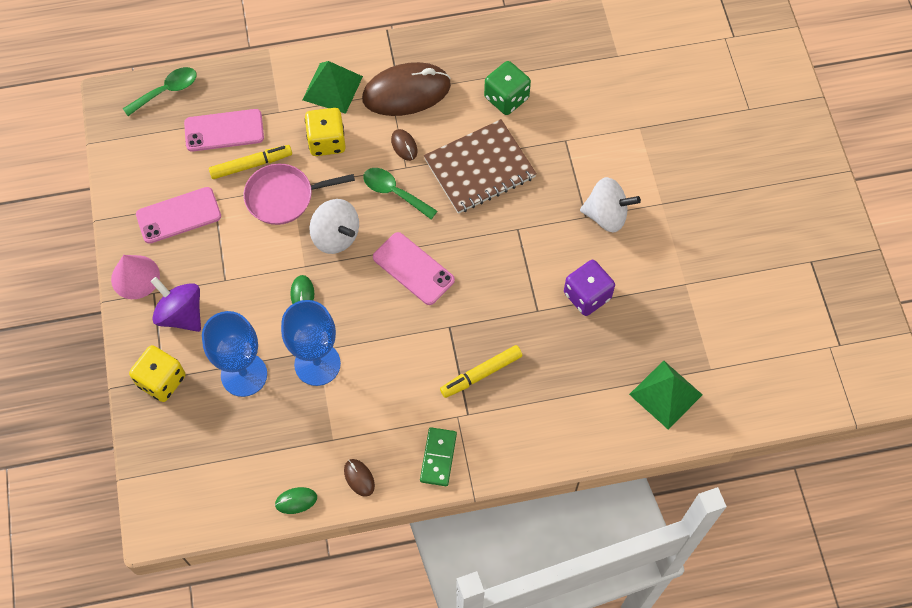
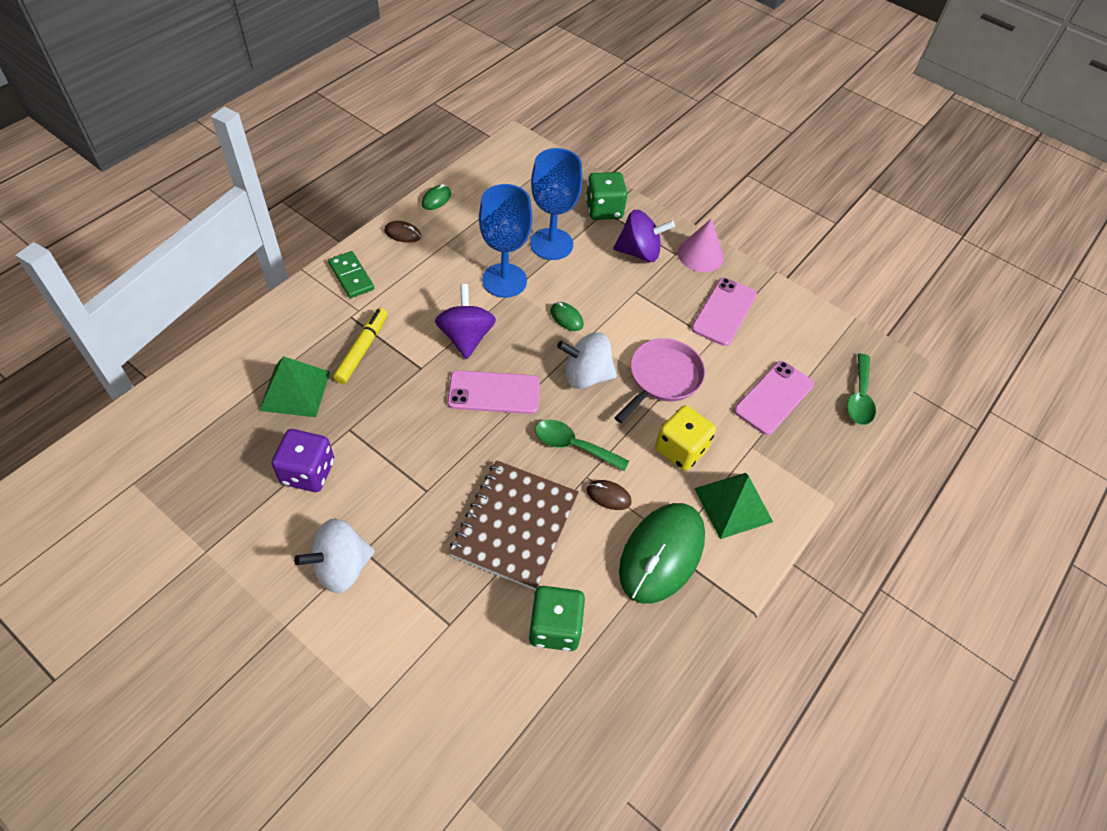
camera: 135 degrees right, 10 degrees down
yellow dice [129,345,185,402] -> green dice [586,172,627,220]
yellow marker [209,145,292,179] -> none
brown mouse [362,62,451,116] -> green mouse [619,503,705,603]
green spoon [363,168,437,219] -> green spoon turned 150 degrees counterclockwise [535,420,629,471]
green pyramid [629,360,702,429] -> green pyramid moved to [259,356,330,417]
none -> purple spinning top [435,284,496,359]

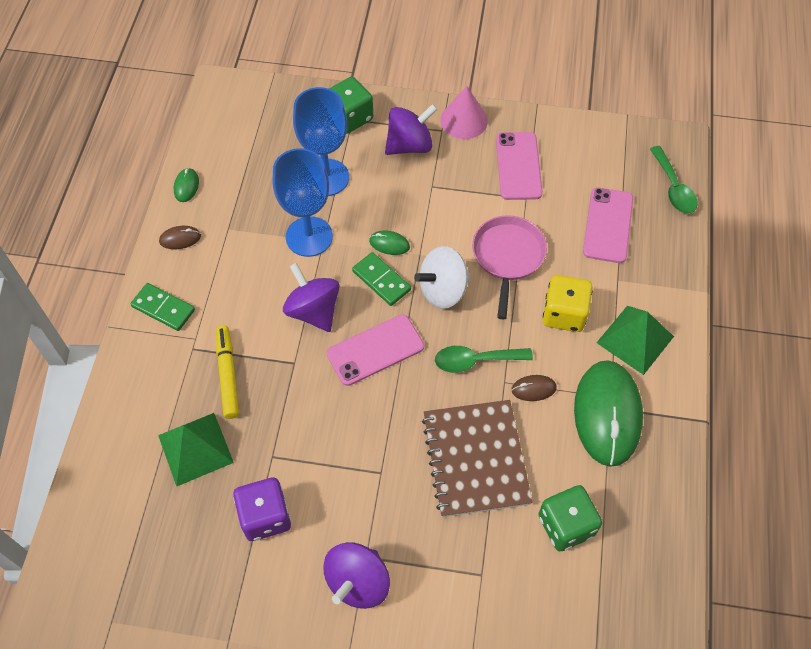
camera: 25 degrees left, 5 degrees up
white spinning top [294,518,375,593] -> purple spinning top [324,542,390,609]
none -> green domino [352,252,411,306]

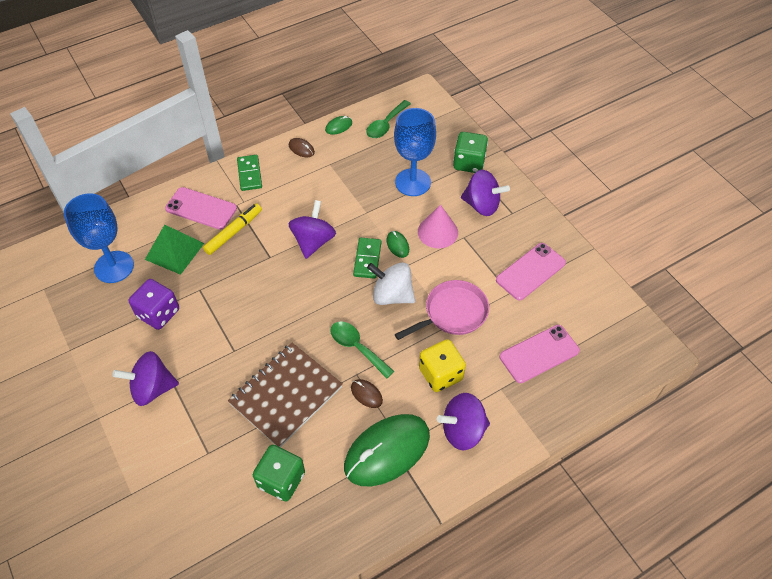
camera: 50 degrees right, 5 degrees down
blue goblet [273,148,333,257] -> blue goblet moved to [64,193,134,283]
pink phone [327,315,424,386] -> pink phone moved to [165,187,237,230]
pink cone [440,86,488,139] -> pink cone moved to [418,205,458,248]
green pyramid [596,306,674,375] -> purple spinning top [437,393,490,450]
green spoon [650,146,698,214] -> green spoon moved to [366,100,411,138]

